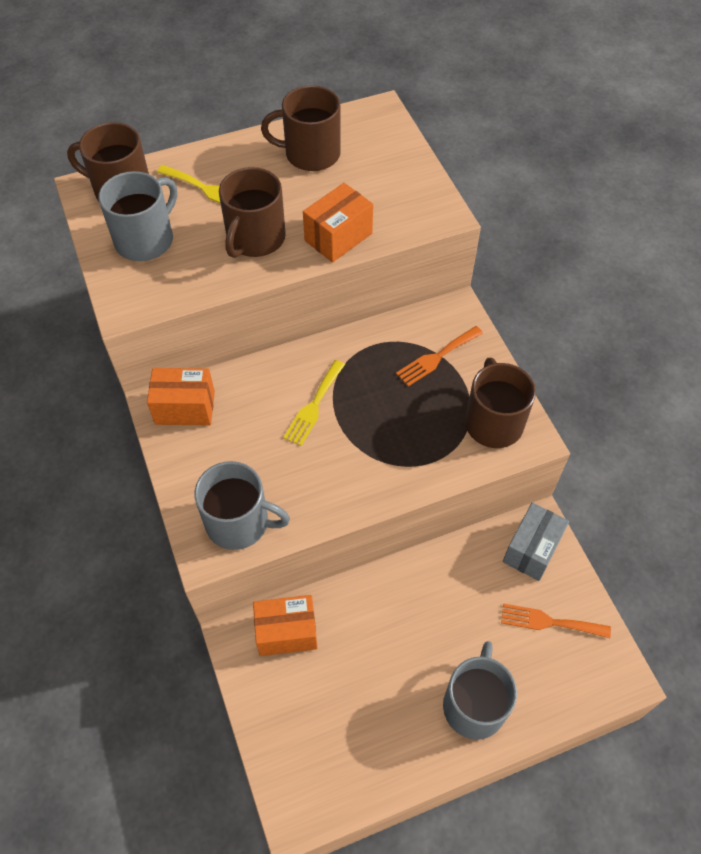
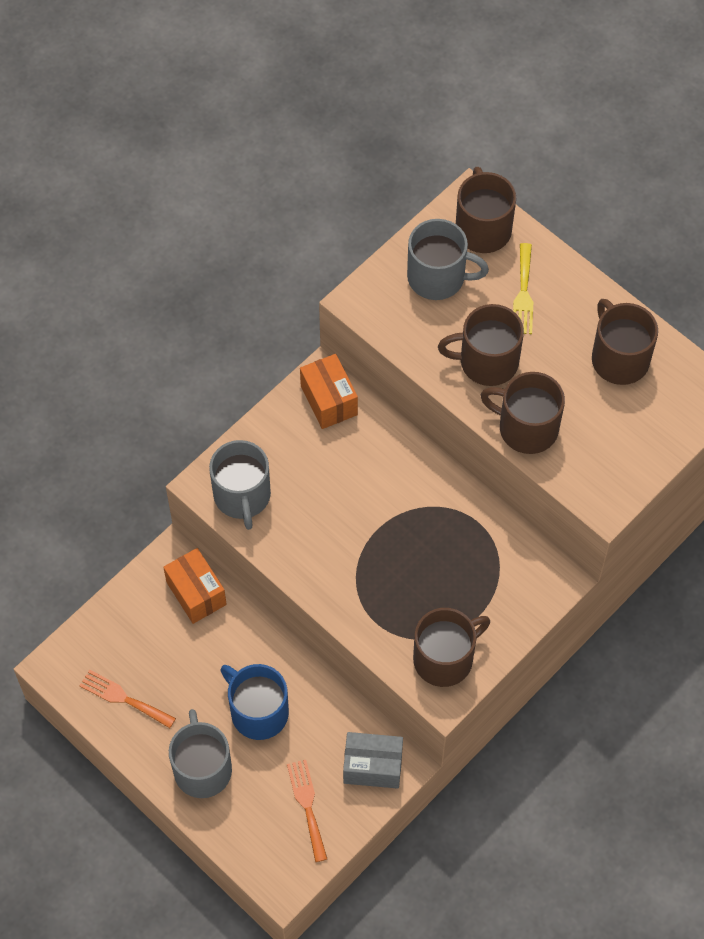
camera: 65 degrees right, 5 degrees up
yellow fork [283,360,345,446] -> none
orange box [303,183,373,263] -> brown mug [480,372,565,454]
orange fork [396,326,483,386] -> orange fork moved to [79,670,176,728]
grey mug [443,641,517,740] -> grey mug turned 90 degrees counterclockwise [169,709,232,798]
none -> blue mug [220,664,289,740]

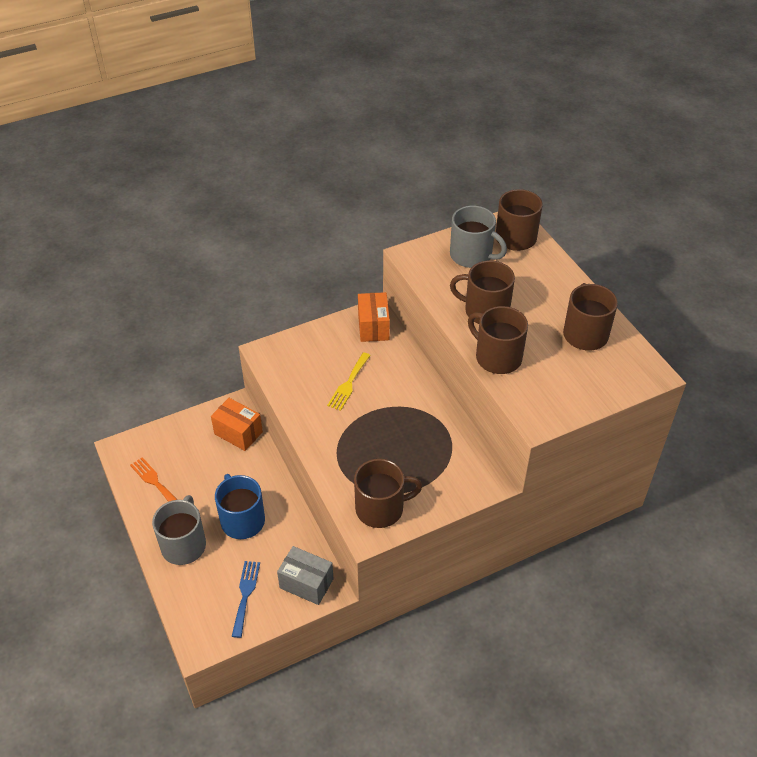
camera: 20 degrees right, 15 degrees down
orange box [163,548,227,624] -> orange box turned 45 degrees counterclockwise [211,398,263,451]
grey mug [209,440,271,530] -> none
orange fork [287,760,327,862] -> blue fork [232,561,260,638]
yellow fork [513,243,533,334] -> yellow fork moved to [327,352,371,411]

